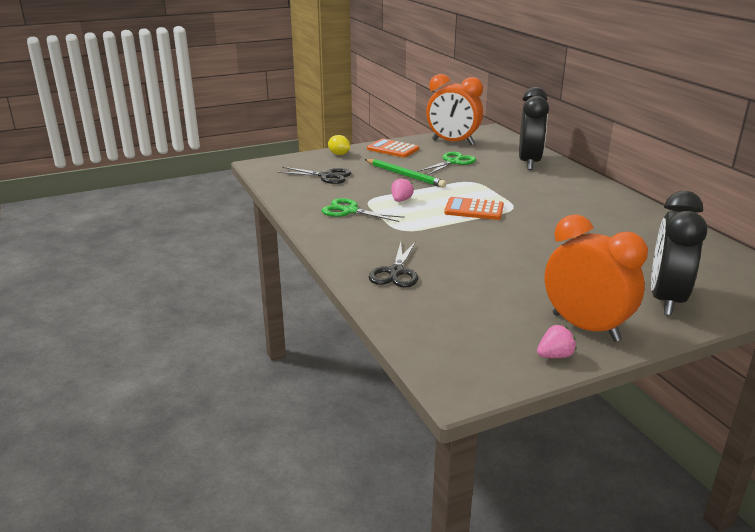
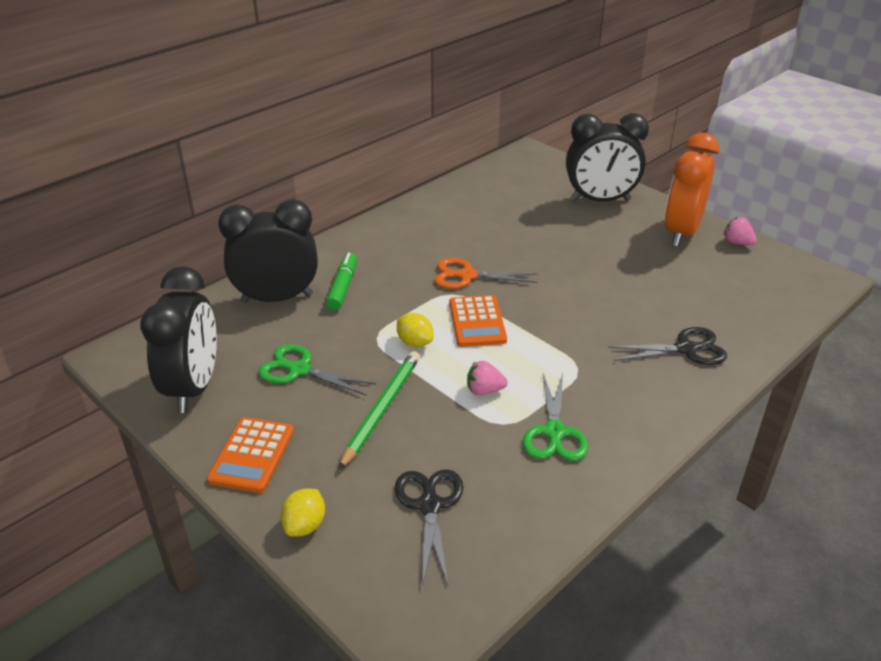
camera: 110 degrees left, 10 degrees up
orange clock [426,74,483,145] -> black clock [140,266,217,413]
none -> green marker [326,252,357,310]
none -> yellow lemon [397,313,433,347]
none -> orange scissors [434,258,538,289]

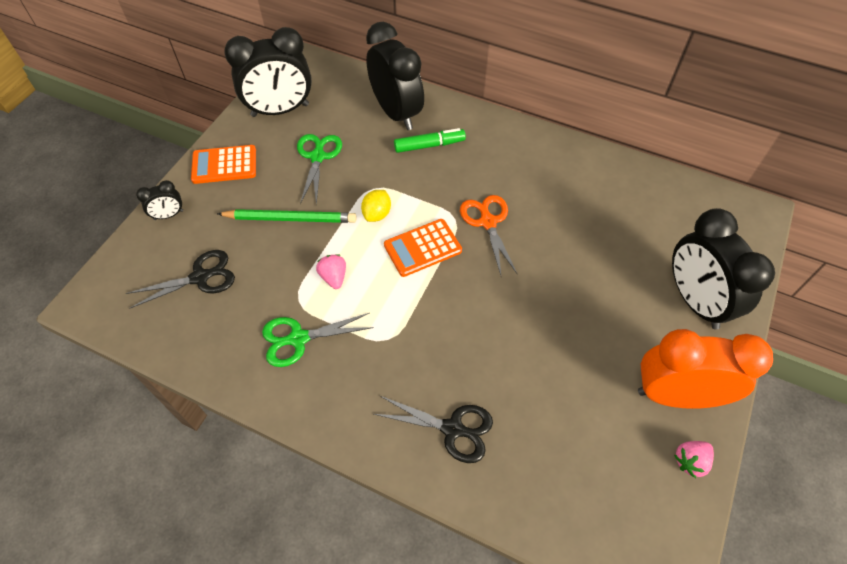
camera: 70 degrees right, 20 degrees up
yellow lemon [280,489,325,537] -> black clock [136,180,183,220]
black scissors [608,327,727,365] -> black scissors turned 45 degrees counterclockwise [374,396,493,463]
pink strawberry [724,217,757,245] -> pink strawberry turned 150 degrees counterclockwise [674,441,714,478]

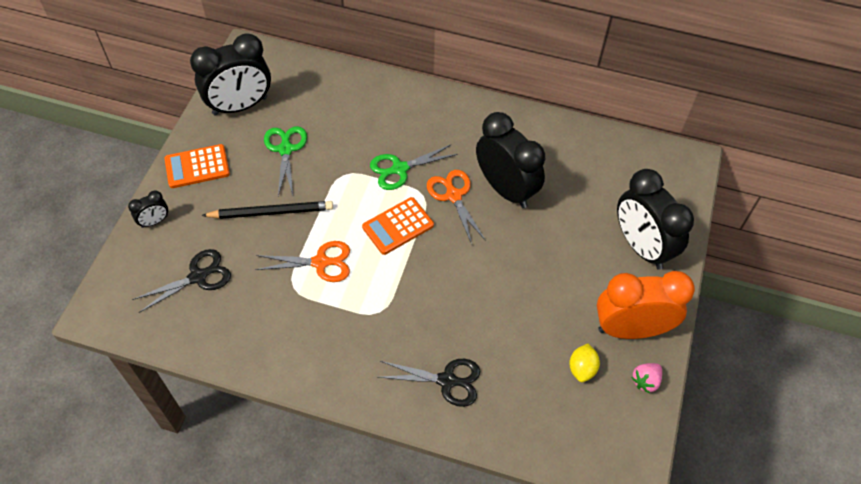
camera: 10 degrees left, 0 degrees up
green pencil [217,209,356,223] -> black pencil [201,201,333,219]
green scissors [262,313,374,367] -> green scissors moved to [370,144,458,190]
pink strawberry [316,254,346,289] -> orange scissors [255,241,350,282]
yellow lemon [361,190,391,222] -> yellow lemon moved to [569,343,600,382]
black clock [366,22,424,130] -> black clock moved to [476,112,545,208]
green marker [394,128,466,153] -> none

